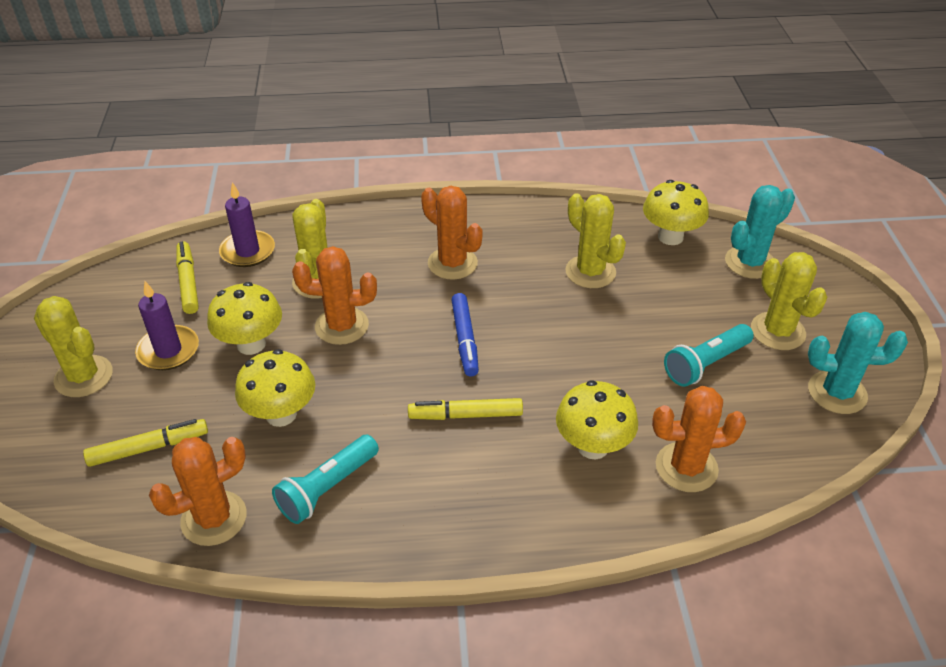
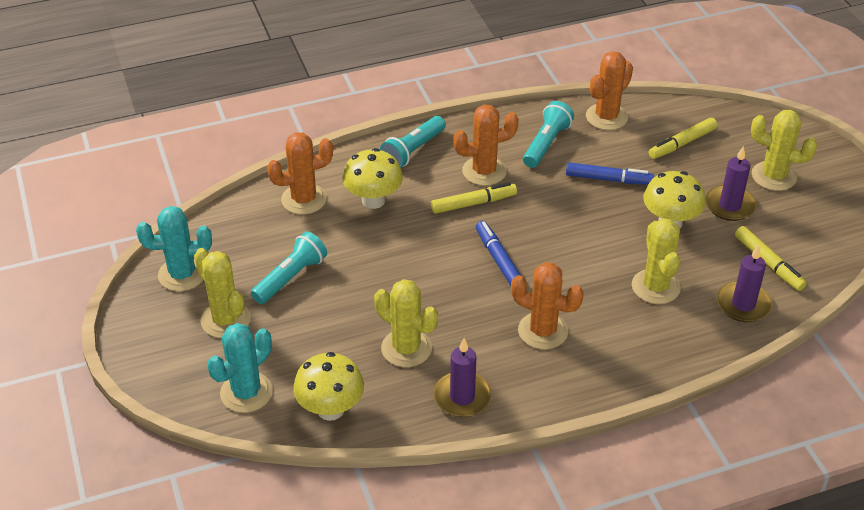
camera: 165 degrees right, 0 degrees up
yellow mushroom [235,349,315,427] -> blue marker [566,163,654,185]
orange cactus [292,246,377,345] -> orange cactus moved to [453,105,519,186]
none -> turquoise flashlight [380,116,446,168]
none -> purple candle [433,338,492,417]

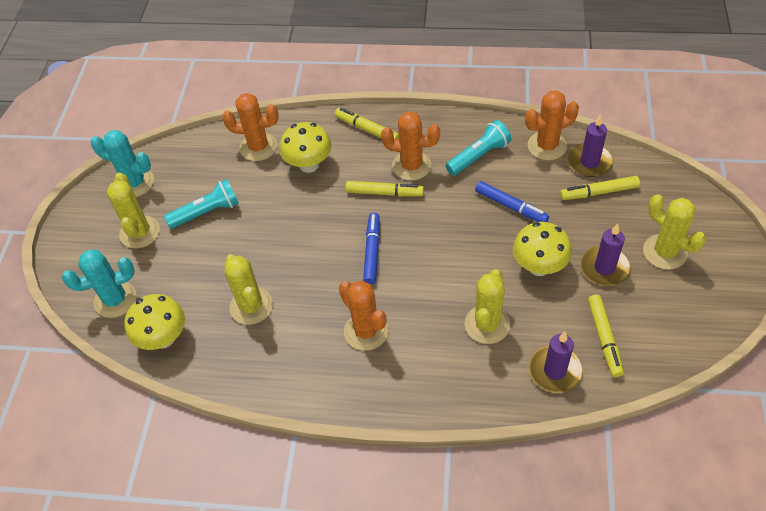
camera: 30 degrees right, 10 degrees up
turquoise flashlight [380,116,446,168] -> yellow marker [335,108,399,139]
purple candle [433,338,492,417] -> purple candle moved to [568,114,613,177]

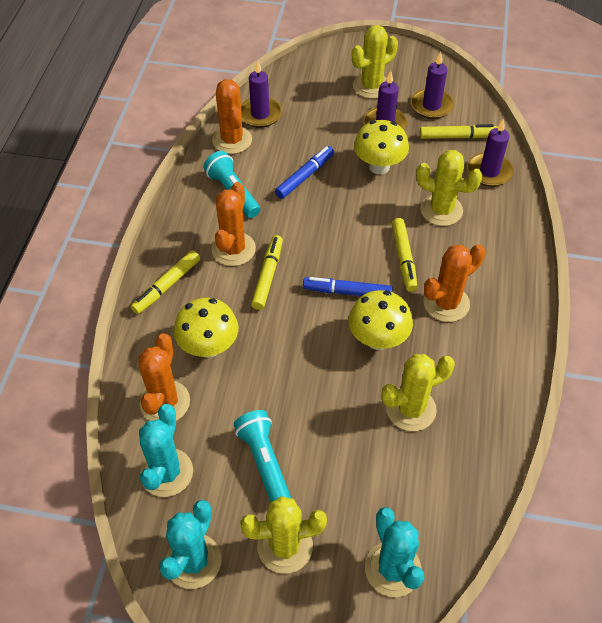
camera: 90 degrees left, 0 degrees up
yellow mushroom [125,294,185,350] -> yellow mushroom moved to [349,290,413,350]
yellow marker [560,176,640,200] -> yellow marker moved to [392,218,418,292]
none -> turquoise cactus [139,404,193,497]
none -> purple candle [411,52,454,119]

